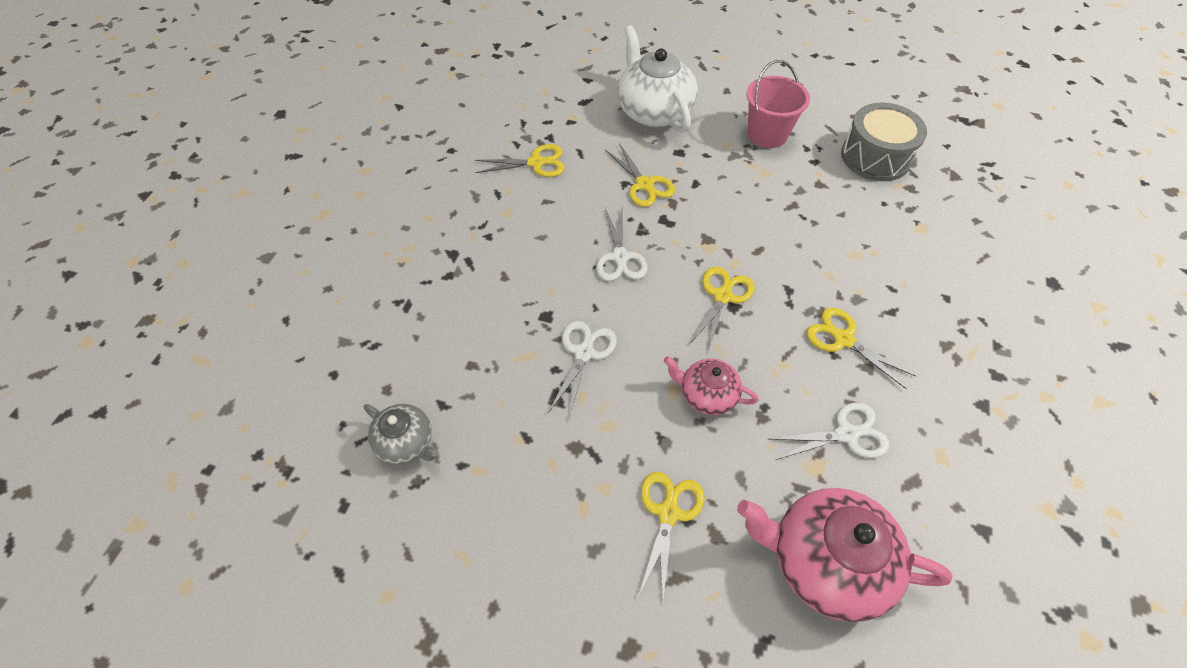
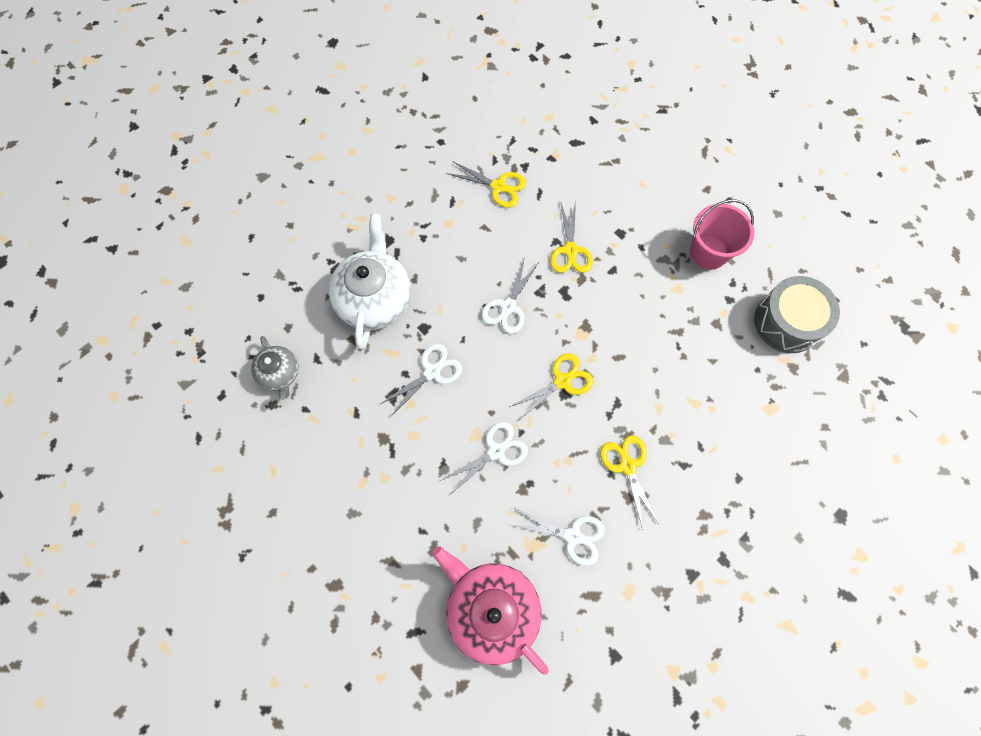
camera: 30 degrees right, 15 degrees up
white teapot [617,25,698,133] -> white teapot moved to [329,213,411,349]
yellow scissors [639,472,705,599] -> none
pink teapot [664,356,758,415] -> white scissors [440,421,528,495]

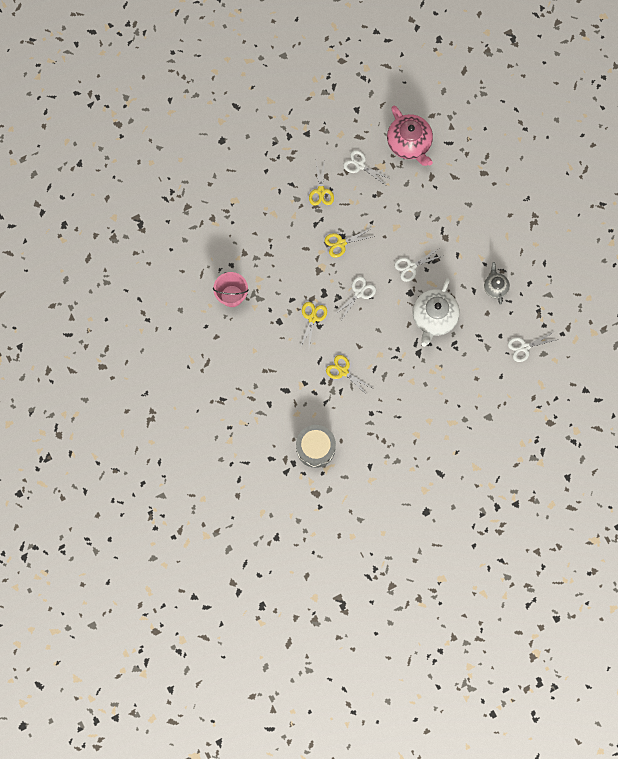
camera: 165 degrees left, 5 degrees up
white scissors [440,421,528,495] -> white scissors moved to [508,331,559,362]
grey drum [754,276,840,353] -> grey drum moved to [296,425,336,468]

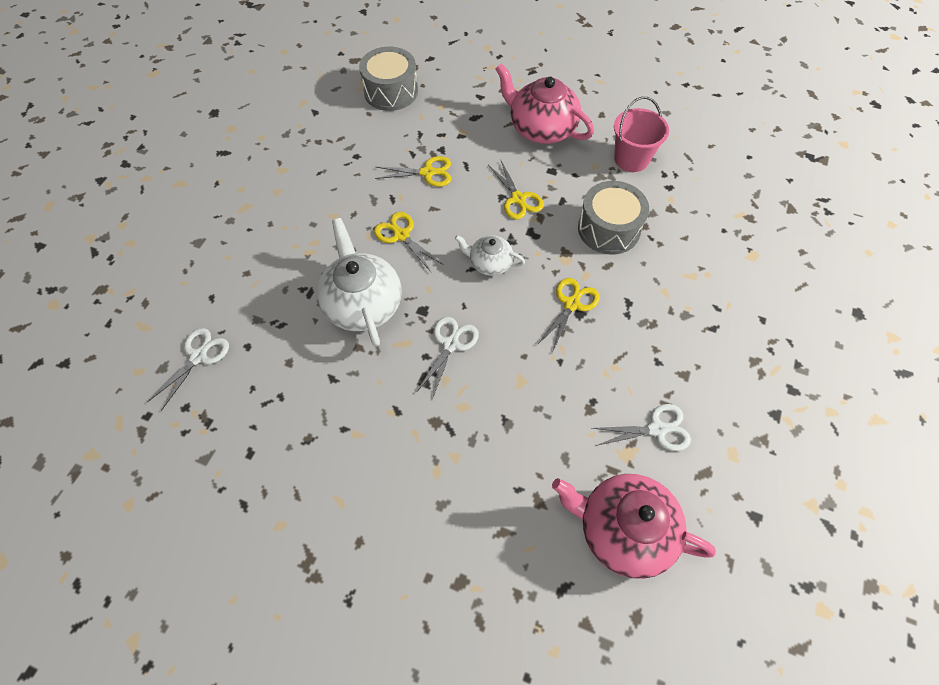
camera: 140 degrees right, 15 degrees down
yellow scissors [309,160,334,206] -> yellow scissors moved to [374,212,442,272]
white scissors [334,276,376,319] -> white teapot [455,235,525,276]
grey teapot [484,262,510,305] -> none
none -> pink teapot [495,63,594,144]
none -> grey drum [578,181,649,255]

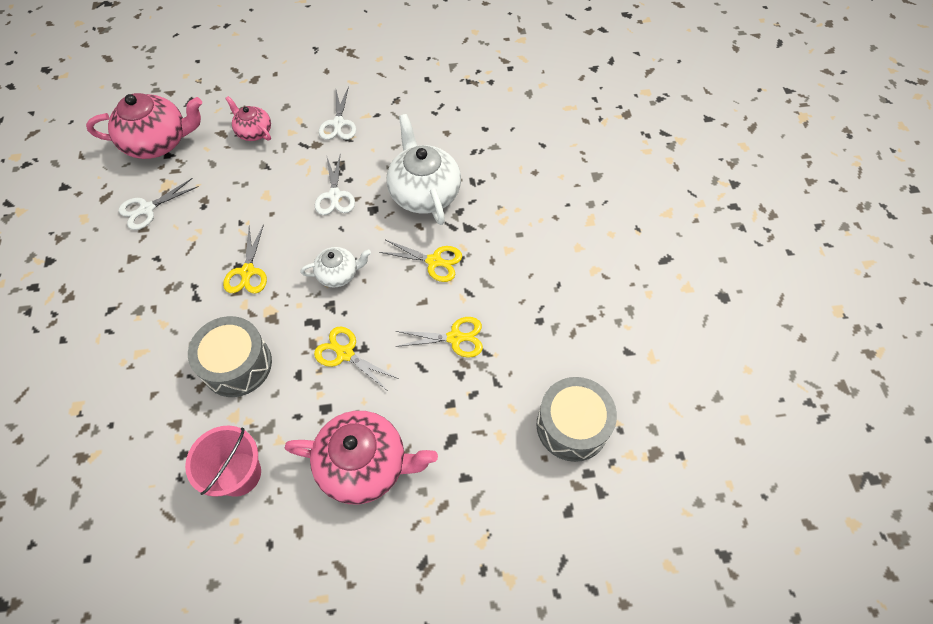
camera: 150 degrees right, 0 degrees up
white scissors [147,328,229,410] -> white scissors moved to [319,86,356,140]
white teapot [317,218,402,347] -> white teapot turned 150 degrees counterclockwise [387,114,461,225]
yellow scissors [375,156,451,187] -> yellow scissors turned 150 degrees counterclockwise [395,317,483,358]
none -> pink teapot [225,96,271,141]

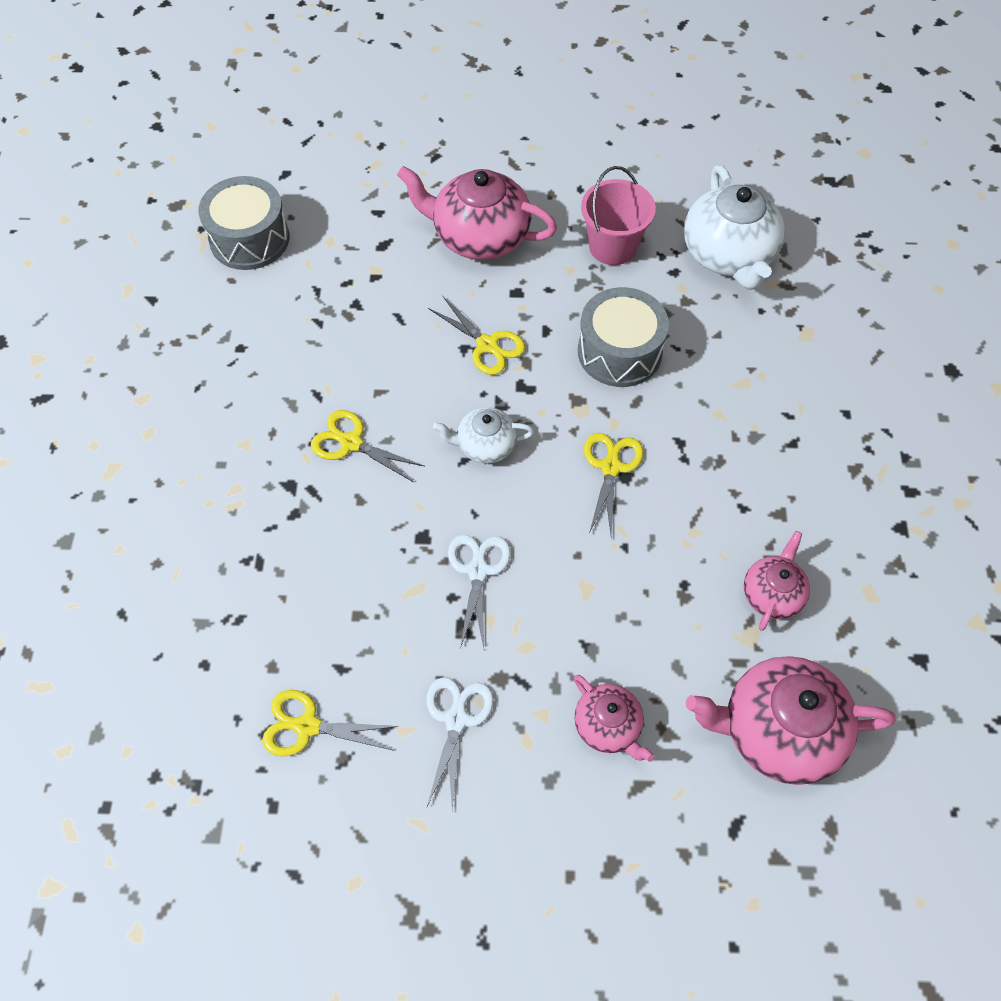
camera: 170 degrees left, 0 degrees up
white scissors [119,178,199,230] -> pink teapot [744,531,810,631]
white teapot [387,114,461,225] -> white teapot moved to [684,165,785,290]
yellow scissors [395,317,483,358] -> yellow scissors moved to [262,690,399,756]

